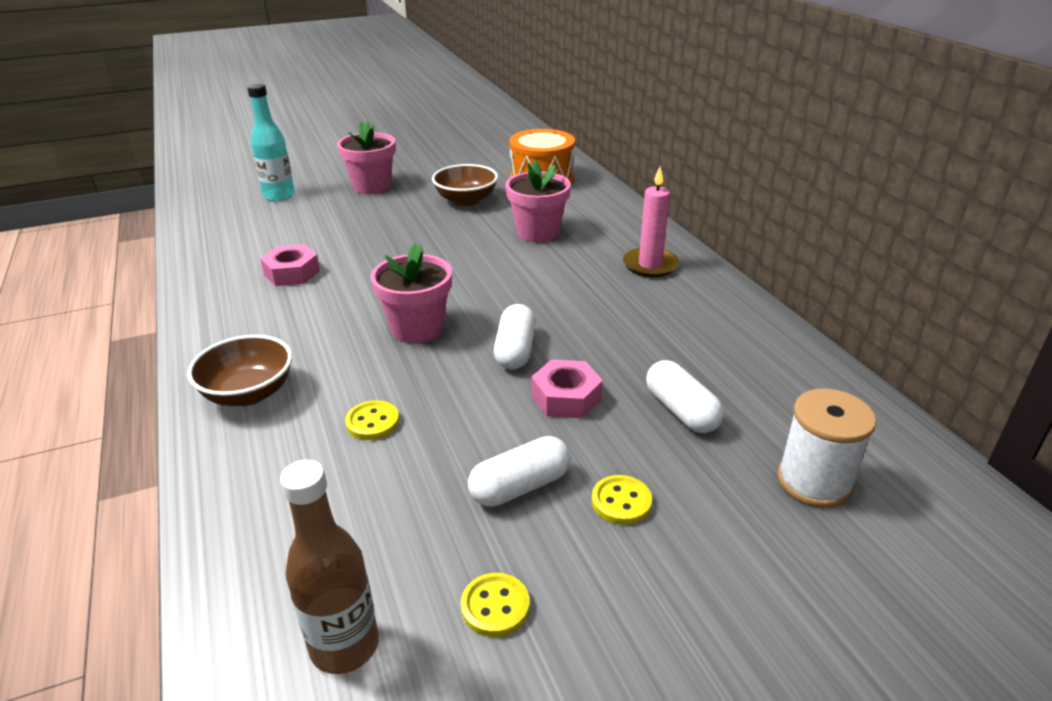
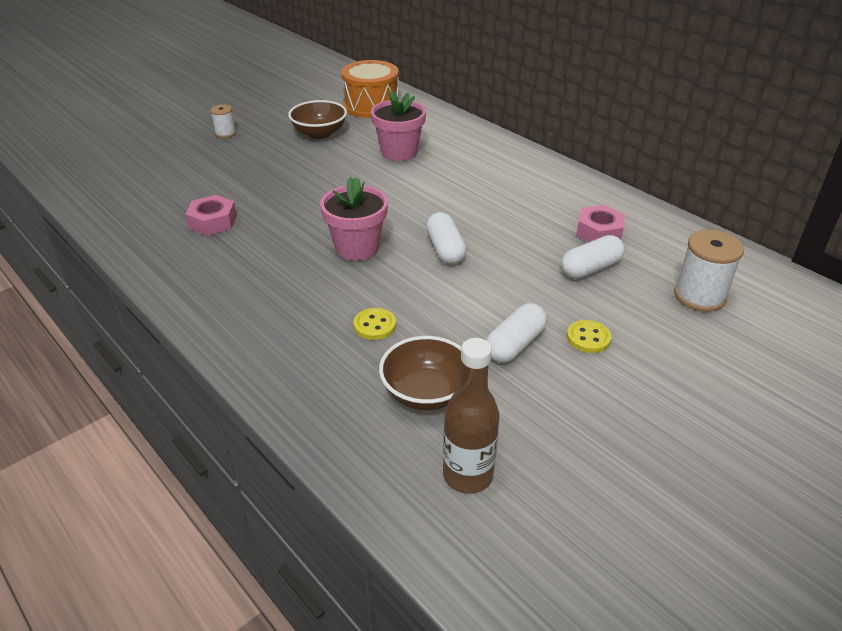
camera: 20 degrees left, 5 degrees up
brown bowl [187,335,292,406] -> brown bowl moved to [379,336,463,410]
turquoise bottle [247,84,295,202] -> none
pink flower pot [337,121,396,194] -> white spool [210,104,236,138]
yellow button [461,573,530,637] -> none
pink nut [531,360,603,418] -> pink nut moved to [576,205,625,242]
pink candle [623,167,679,277] -> none
white capsule [646,360,724,433] -> white capsule turned 75 degrees counterclockwise [561,235,625,279]

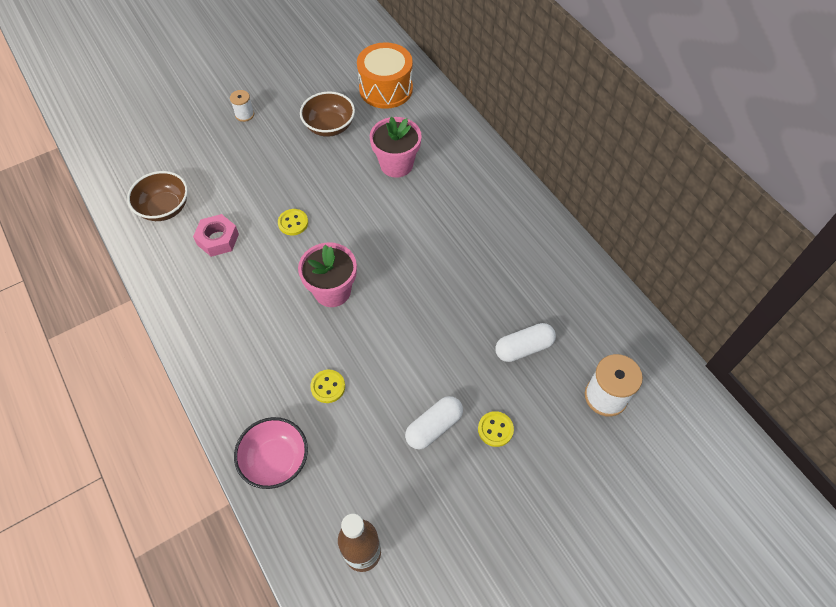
camera: 10 degrees right, 20 degrees up
brown bowl [379,336,463,410] -> brown bowl moved to [127,171,188,221]
white capsule [426,212,467,264] -> none
pink nut [576,205,625,242] -> none
none -> pink bowl [234,417,308,489]
none -> yellow button [278,209,308,235]

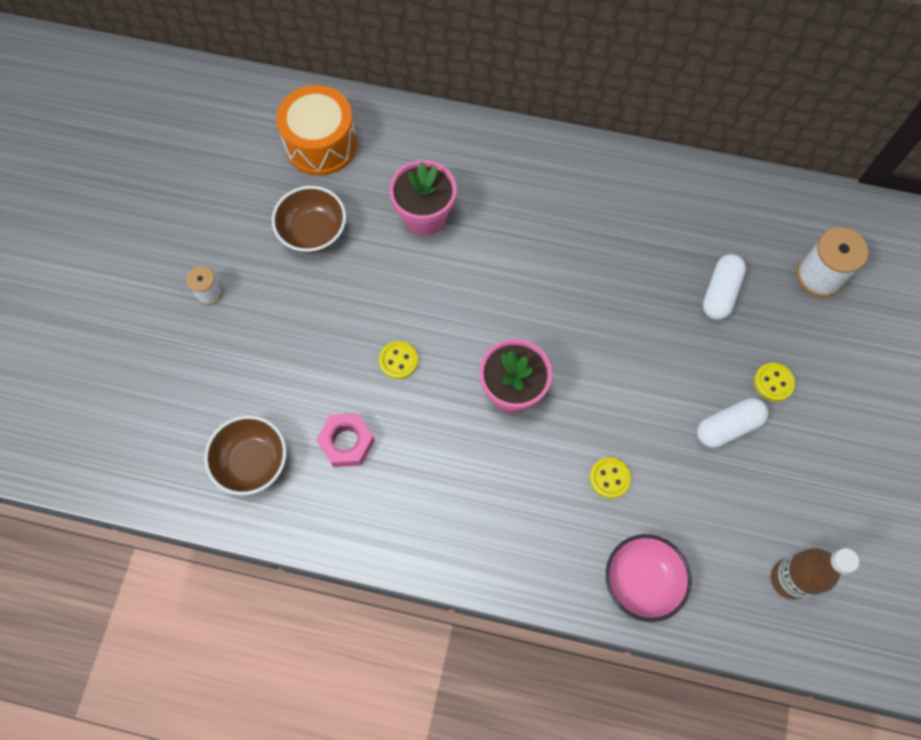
camera: 45 degrees left, 10 degrees up
white capsule [405,396,463,449] -> white capsule turned 60 degrees clockwise [697,398,769,448]

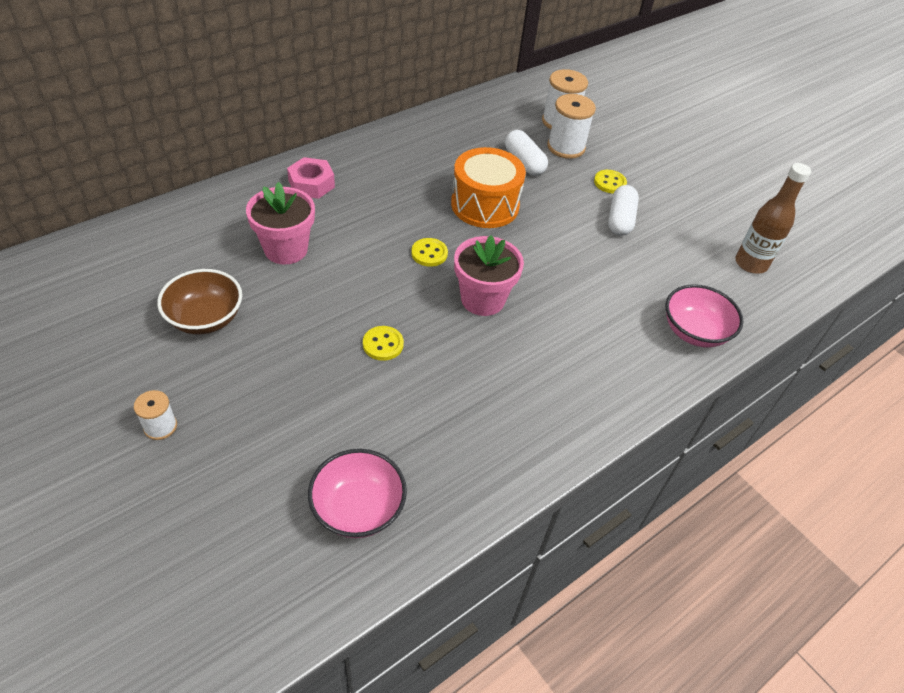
camera: 55 degrees left, 20 degrees down
brown bowl [204,415,287,495] -> pink bowl [308,449,407,538]
orange drum [276,85,357,176] -> orange drum moved to [451,147,526,228]
pink nut [316,413,375,467] -> pink nut moved to [287,157,335,199]
yellow button [590,457,631,499] -> yellow button moved to [411,238,448,267]
none -> white spool [547,94,596,159]

